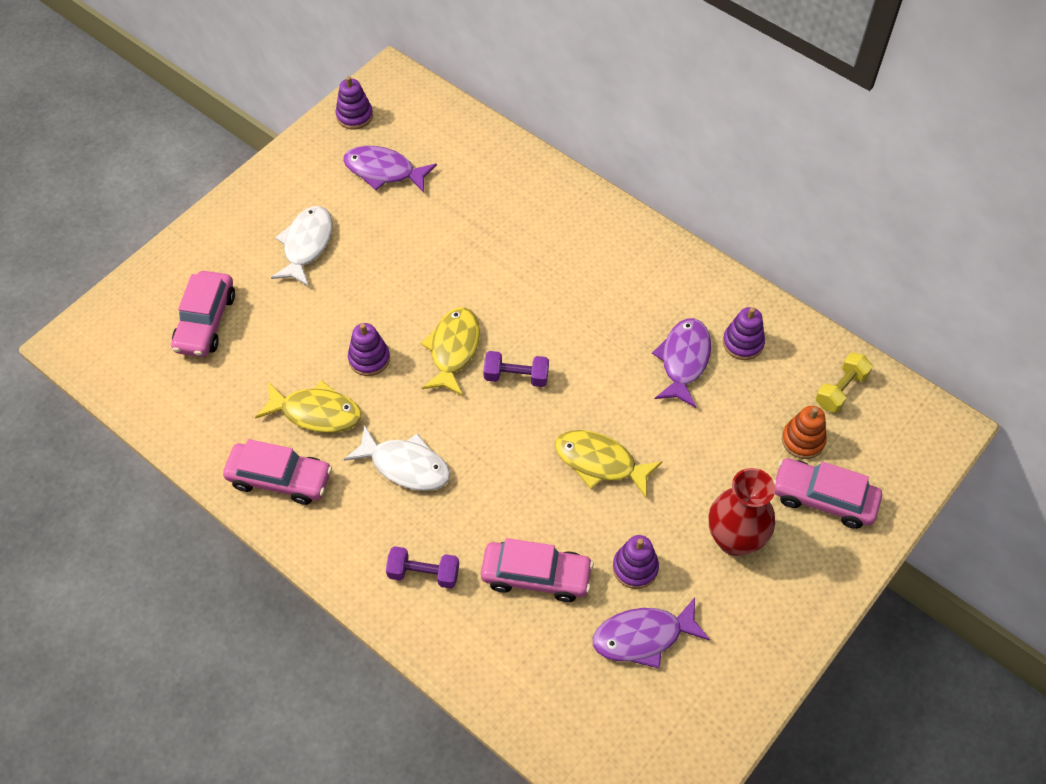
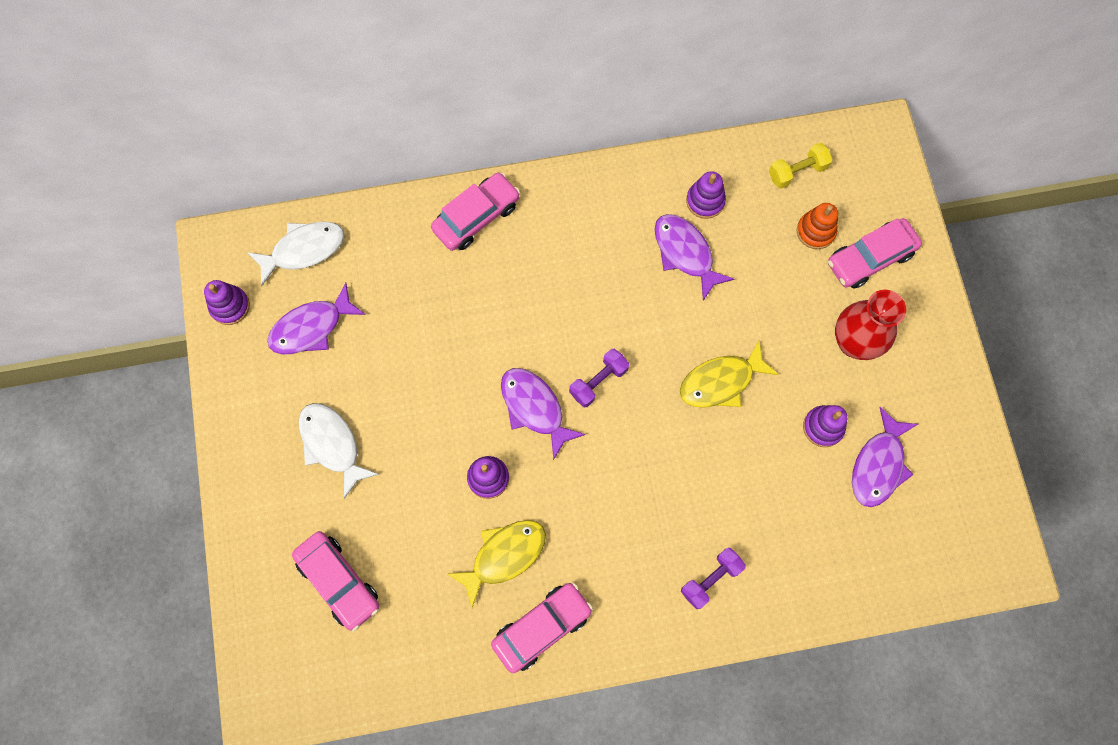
camera: 50 degrees left, 15 degrees up
white fish [344,425,450,491] -> white fish moved to [247,222,344,286]
yellow fish [421,307,480,396] -> purple fish [501,368,586,460]
pink car [481,538,594,602] -> pink car moved to [431,172,520,251]
yellow dumbbell [815,353,873,413] -> yellow dumbbell turned 75 degrees clockwise [769,143,832,189]

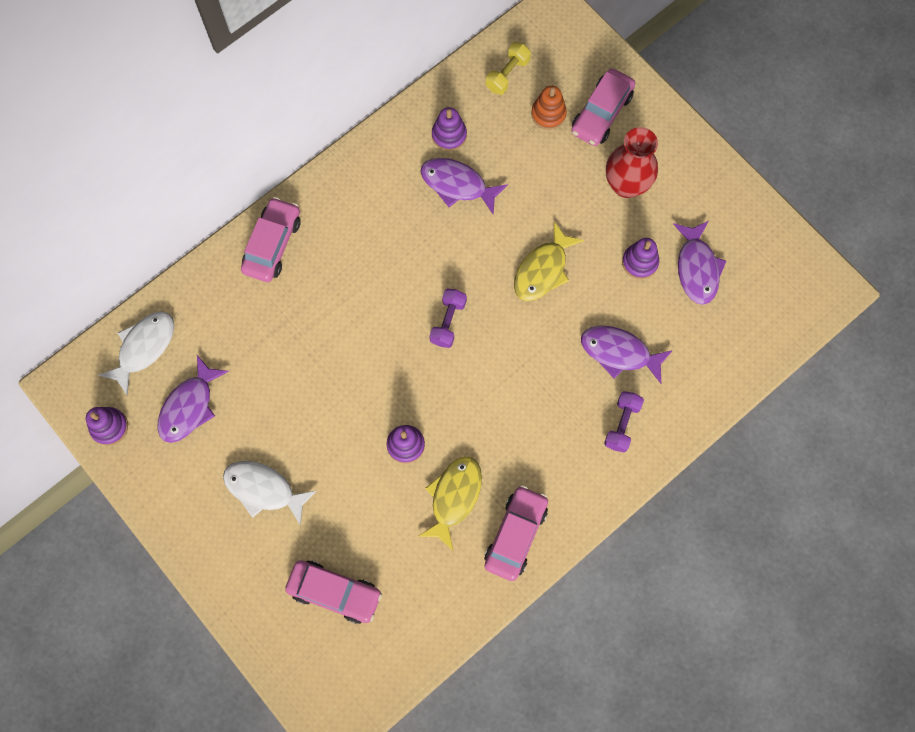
camera: 30 degrees left, 0 degrees up
purple fish [501,368,586,460] -> purple fish moved to [581,326,673,384]

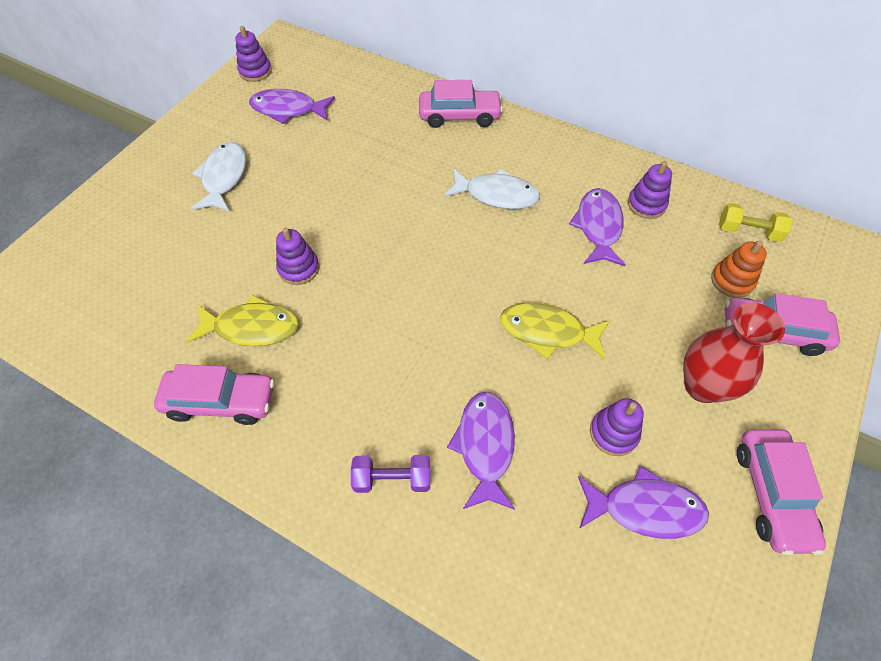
camera: 70 degrees right, 15 degrees down
white fish [98,311,174,395] -> white fish moved to [444,169,540,209]
pink car [285,560,382,624] -> pink car moved to [737,429,826,555]
purple dumbbell [429,289,467,348] -> none
purple fish [673,221,726,305] -> purple fish turned 150 degrees counterclockwise [578,466,709,539]

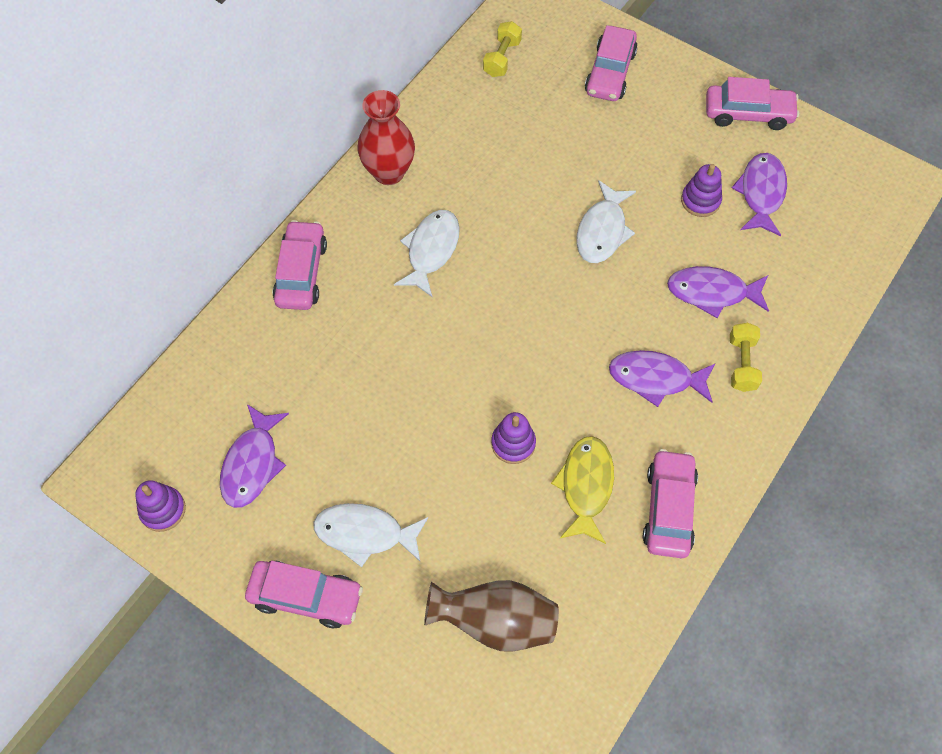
camera: 85 degrees left, 5 degrees up
purple dumbbell [351,455,430,493] -> yellow dumbbell [730,323,762,392]
yellow fish [500,302,610,359] -> white fish [577,180,636,263]
purple fish [569,188,626,266] -> purple fish moved to [609,350,715,407]
purple stacking toy [628,161,672,219] -> none
red vase [683,303,785,403] -> red vase moved to [358,90,415,185]
orange stacking toy [711,240,767,298] -> none
none -> pink car [245,561,363,628]
none -> brown vase [424,580,559,651]

